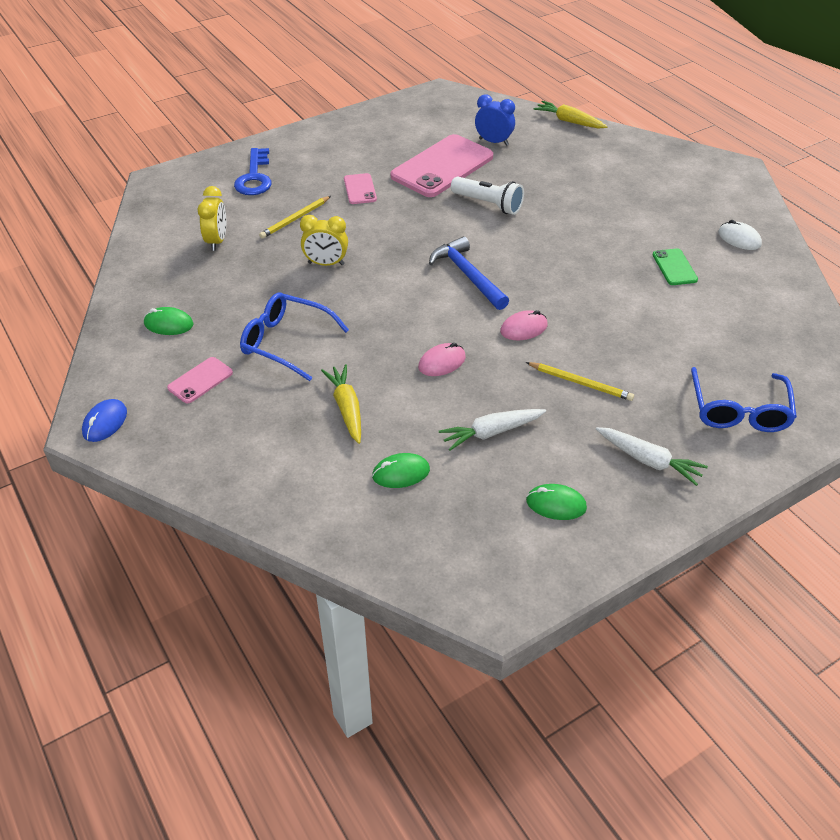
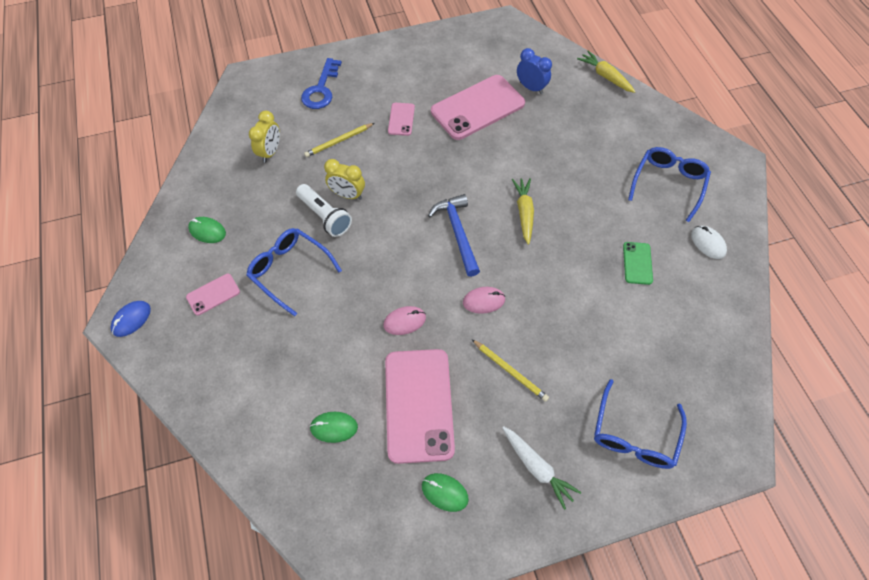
camera: 15 degrees right, 15 degrees up
yellow carrot [321,364,361,444] -> yellow carrot moved to [512,178,534,245]
white carrot [439,409,546,451] -> pink phone [385,349,455,464]
white flashlight [451,176,524,215] -> white flashlight moved to [296,184,352,237]
none -> blue glasses [628,147,711,222]

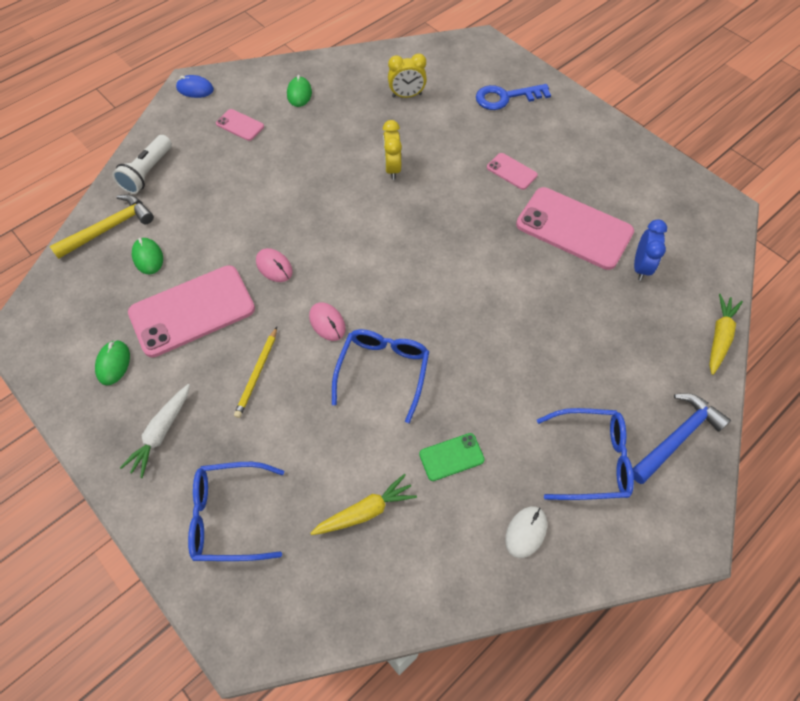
camera: 65 degrees right, 0 degrees up
blue glasses [246,228,342,316] -> blue glasses moved to [332,329,429,423]
white flashlight [296,184,352,237] -> white flashlight moved to [112,135,172,194]
yellow pencil [304,123,374,157] -> none
pink phone [388,103,415,136] -> pink phone turned 60 degrees clockwise [487,153,538,190]
blue hammer [428,194,480,277] -> blue hammer moved to [632,393,731,484]
yellow carrot [512,178,534,245] -> yellow carrot moved to [310,474,417,535]
none -> yellow hammer [50,194,154,259]

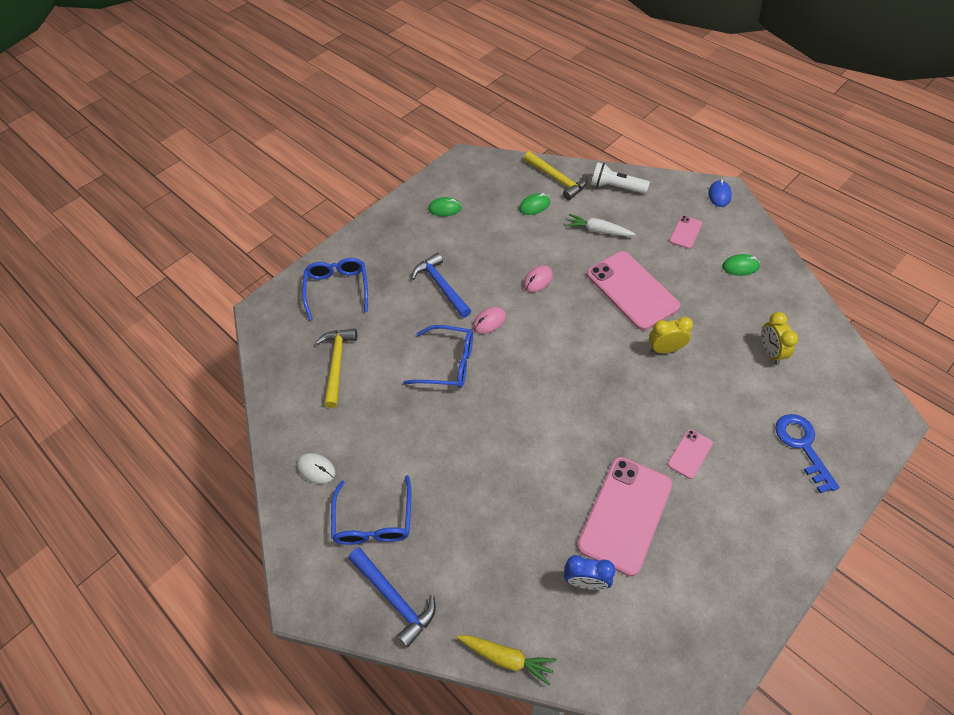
camera: 90 degrees right, 5 degrees down
white carrot [120,384,190,478] -> white carrot moved to [565,214,636,236]
pink phone [128,265,255,357] -> pink phone moved to [587,251,680,330]
yellow pencil [234,327,277,418] -> blue hammer [411,253,471,318]
yellow carrot [310,474,417,535] -> yellow hammer [315,329,357,408]
green phone [419,433,485,481] -> none

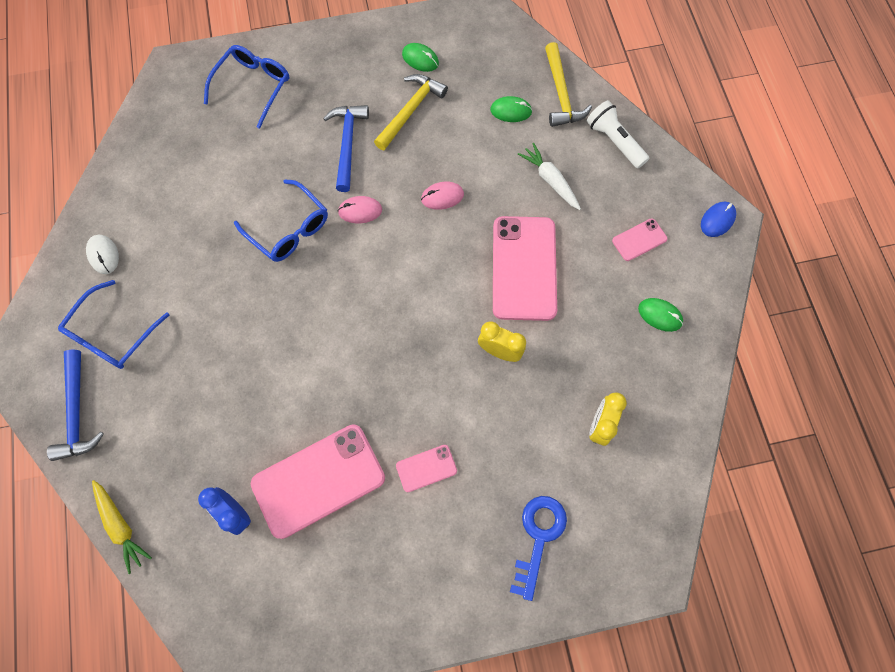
camera: 30 degrees right, 15 degrees up
yellow hammer [315,329,357,408] -> yellow hammer moved to [374,74,448,150]

